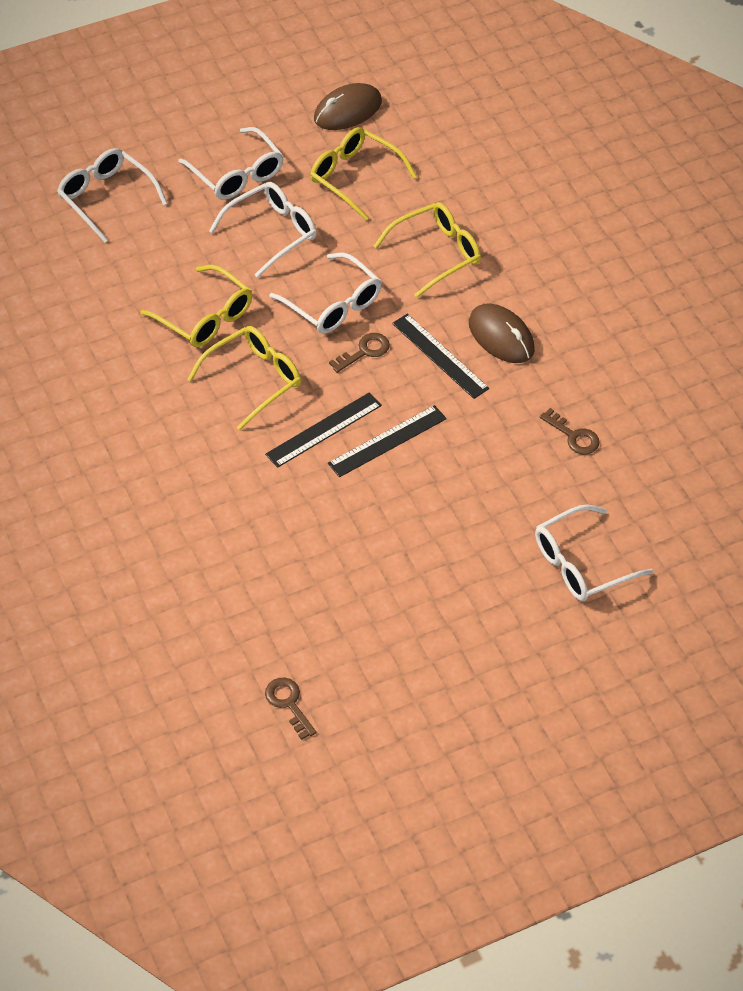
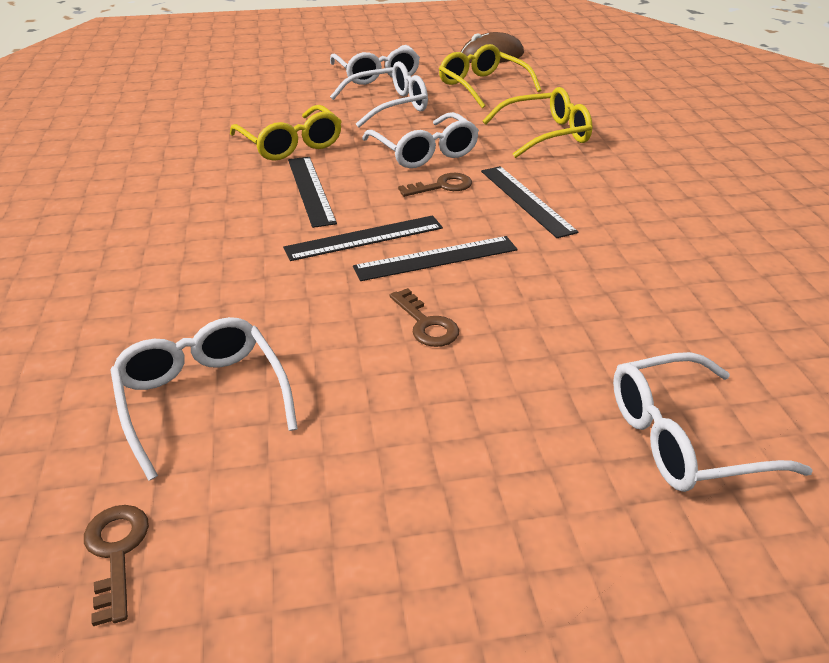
camera: 15 degrees right, 15 degrees down
white glasses [57,148,168,243] -> white glasses moved to [110,317,298,481]
yellow glasses [187,326,301,430] -> black ruler [288,157,337,228]
brown mouse [469,303,535,363] -> none
brown key [540,408,600,454] -> brown key moved to [389,288,459,347]

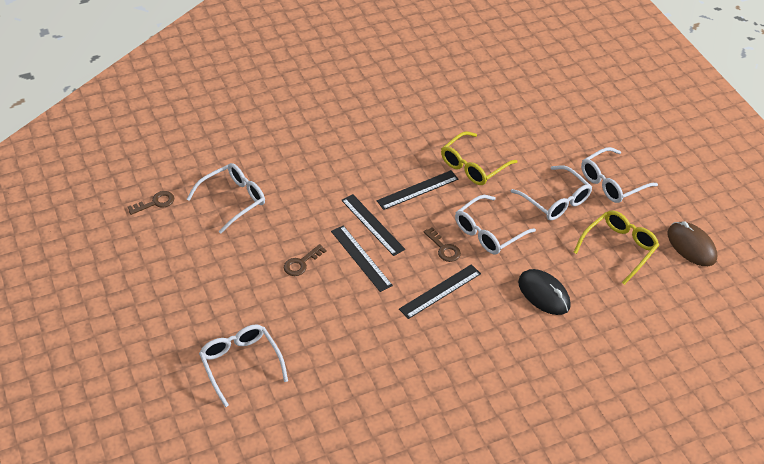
camera: 75 degrees right, 10 degrees up
yellow glasses [483,87,593,158] -> black mouse [518,269,571,315]

